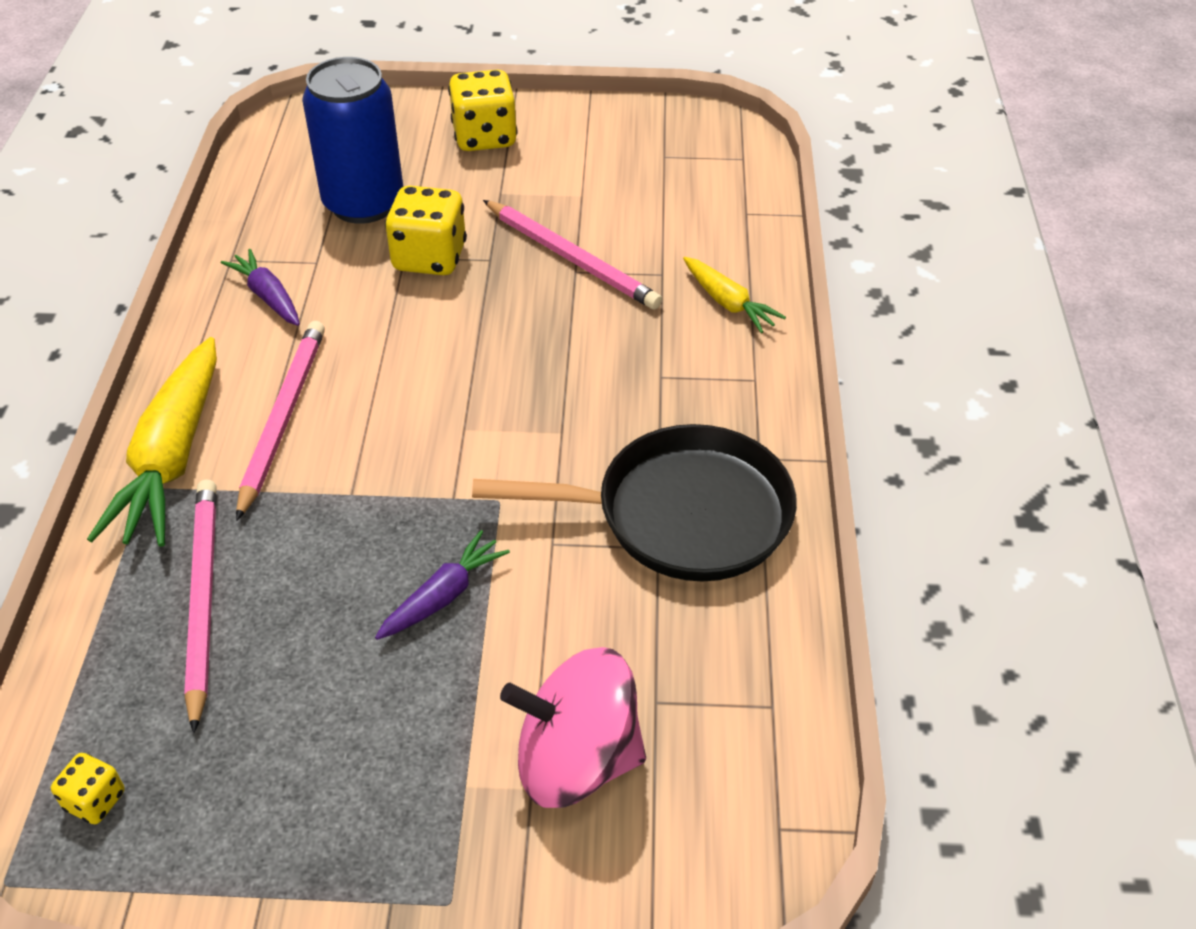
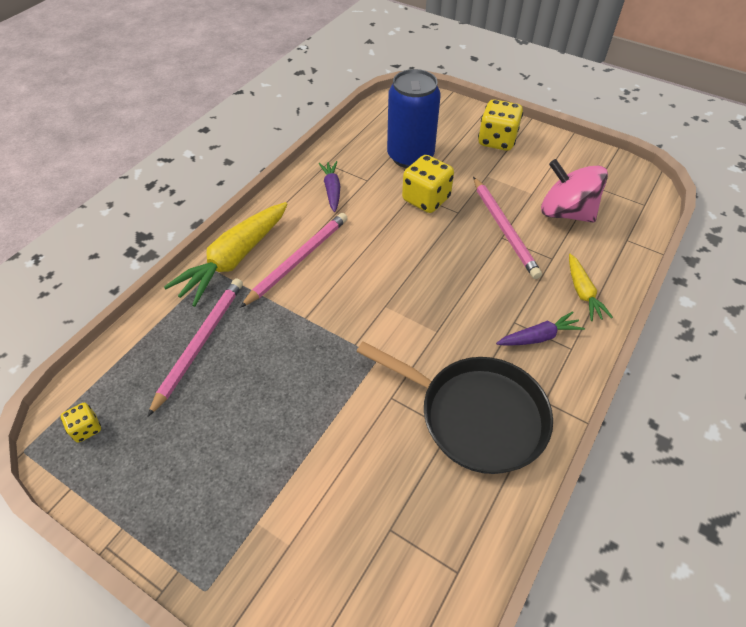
camera: 30 degrees right, 5 degrees up
purple carrot [375,530,510,640] -> purple carrot moved to [496,311,585,346]
pink spinning top [500,647,646,808] -> pink spinning top moved to [541,159,608,223]

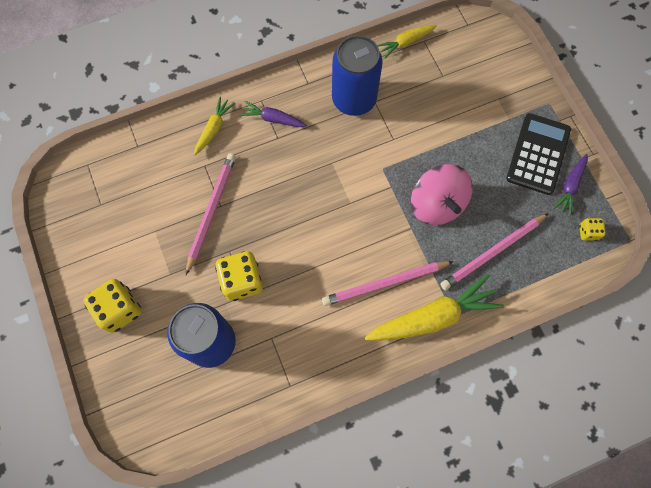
camera: 145 degrees left, 20 degrees up
purple carrot [319,161,340,212] -> purple carrot moved to [554,154,588,216]
black pan [356,341,553,474] -> blue can [332,35,383,116]
pink spinning top [541,159,608,223] -> pink spinning top moved to [411,164,472,225]
none -> yellow carrot [377,25,437,58]
none -> black calculator [506,113,571,195]

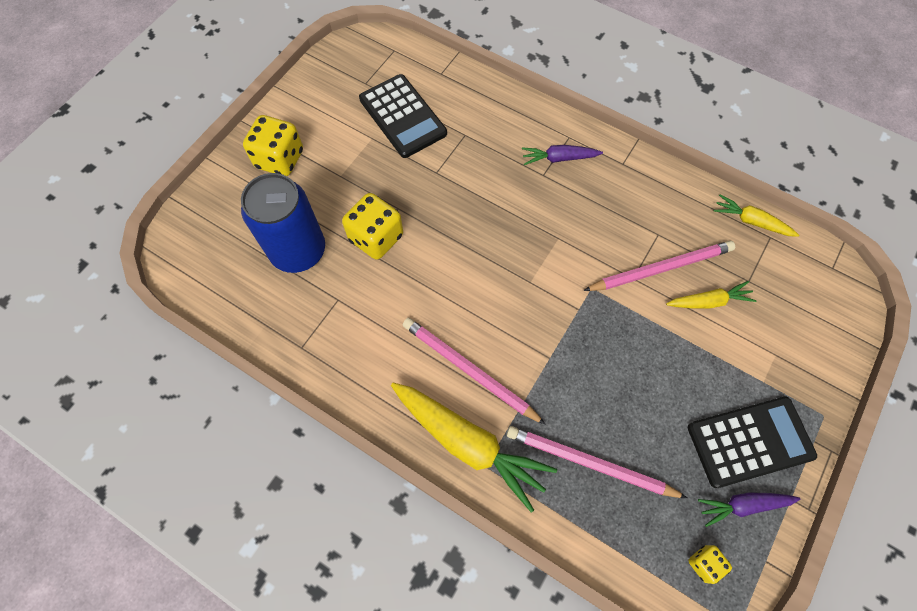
camera: 55 degrees right, 5 degrees down
pink pencil [186,153,236,275] -> pink pencil moved to [583,241,735,291]
yellow carrot [194,97,235,155] -> yellow carrot moved to [666,281,757,308]
purple carrot [240,101,307,127] -> purple carrot turned 75 degrees counterclockwise [522,145,603,165]
blue can [332,35,383,116] -> none
pink spinning top [411,164,472,225] -> none
none -> black calculator [359,74,447,158]

